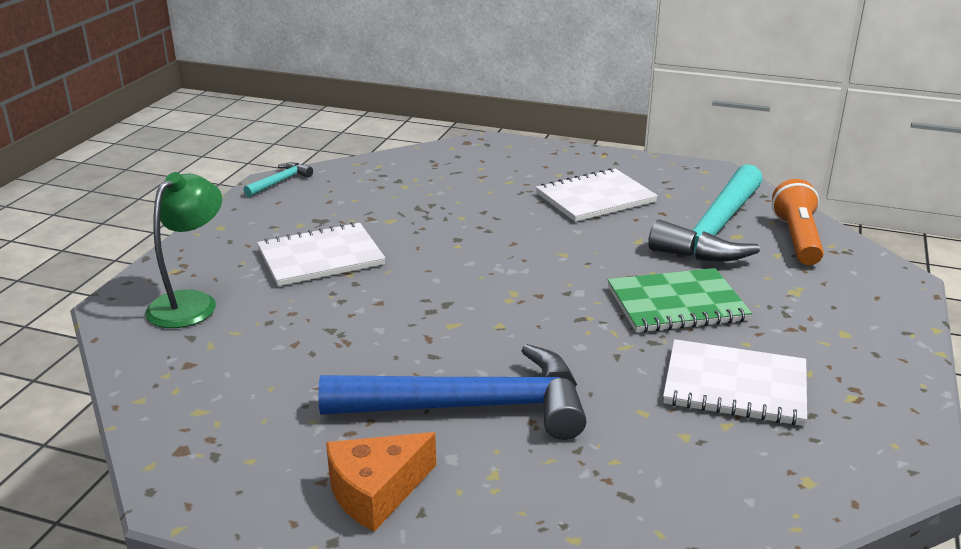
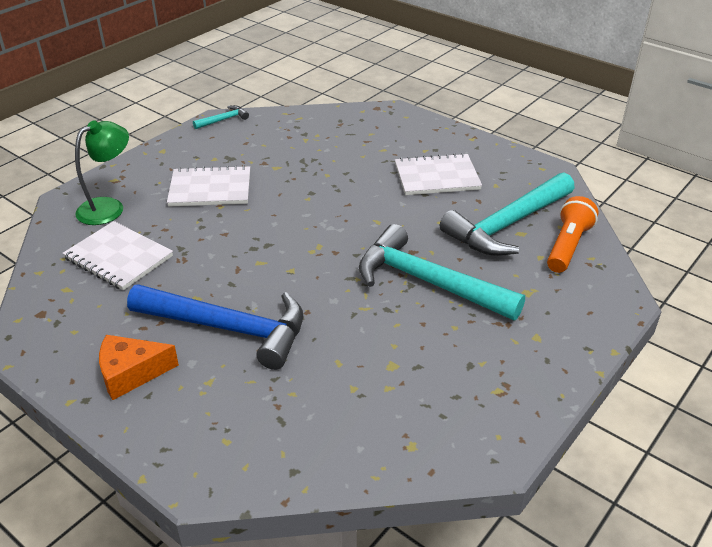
camera: 20 degrees right, 10 degrees up
green notebook [608,268,752,333] -> turquoise hammer [359,224,525,320]
white notebook [663,339,807,426] -> white notebook moved to [62,221,173,290]

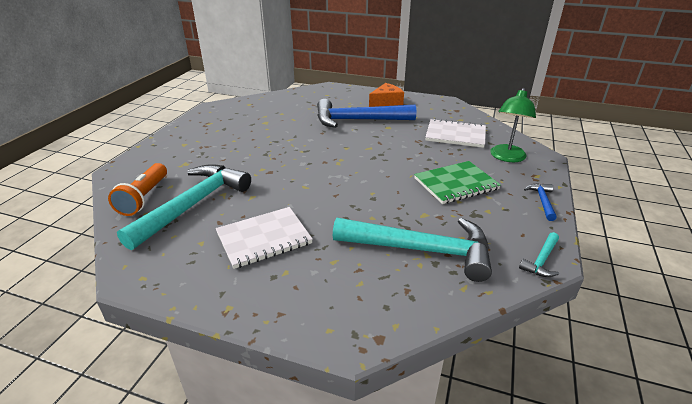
camera: 160 degrees right, 5 degrees down
white notebook [167,165,250,206] -> green notebook [414,161,501,204]
turquoise hammer [359,224,525,320] -> turquoise hammer moved to [333,218,492,282]
none -> blue hammer [524,183,557,221]

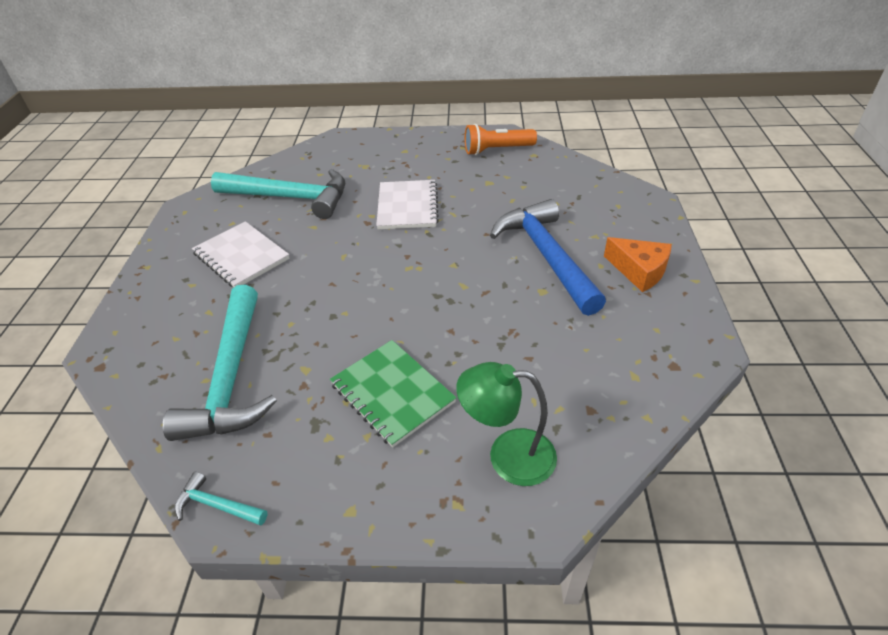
camera: 75 degrees right, 10 degrees up
orange flashlight [108,163,167,216] -> orange flashlight moved to [465,124,537,155]
white notebook [425,119,486,148] -> white notebook moved to [376,180,439,229]
blue hammer [524,183,557,221] -> none

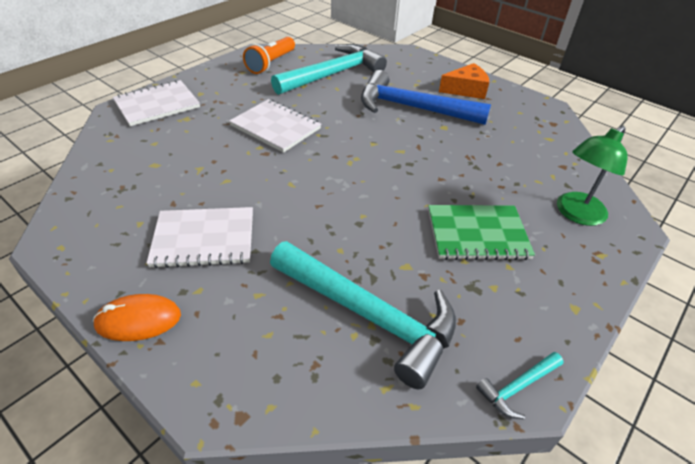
camera: 55 degrees left, 0 degrees up
turquoise hammer [211,169,345,219] -> turquoise hammer moved to [271,44,387,95]
none -> orange mouse [93,294,181,341]
none -> white notebook [113,80,200,126]

